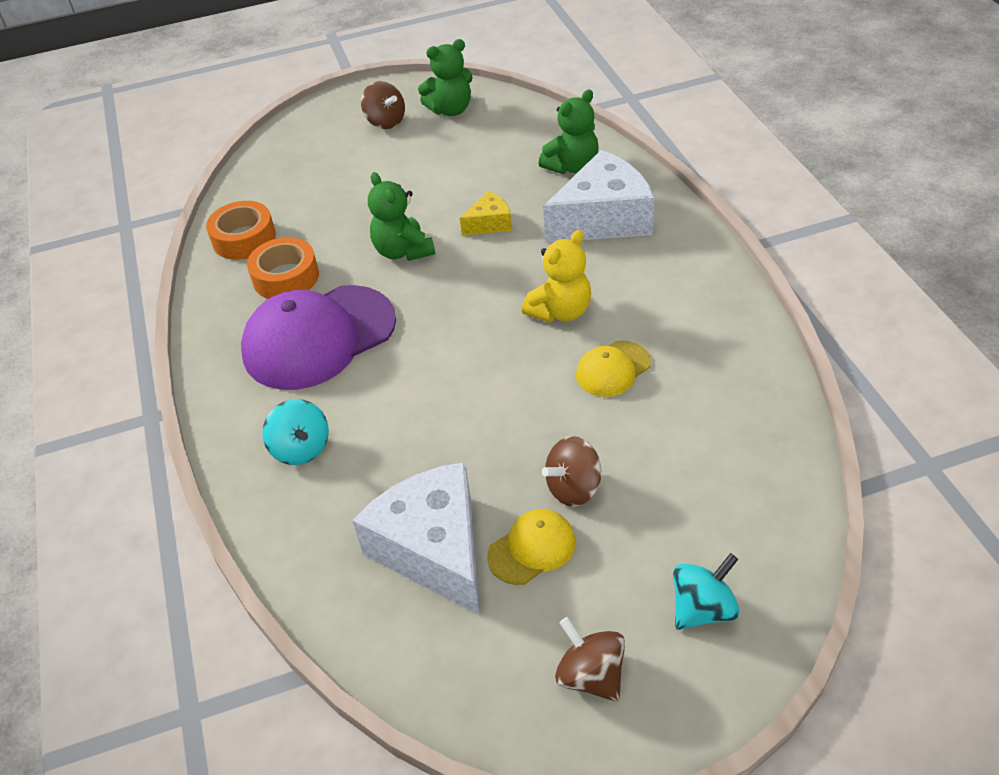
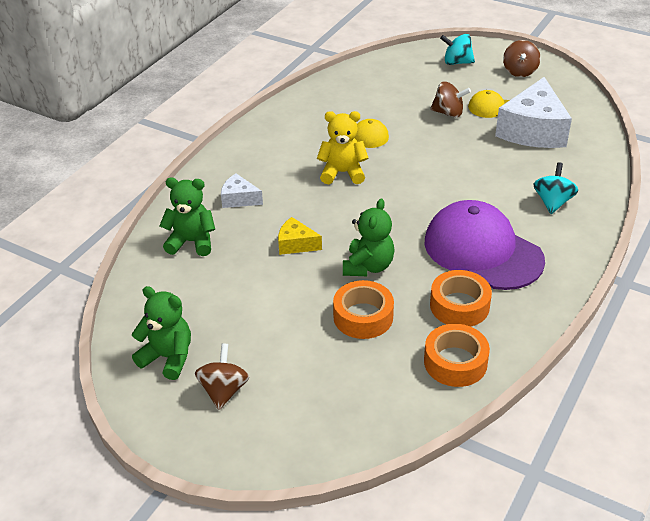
camera: 135 degrees left, 5 degrees down
purple cap [241,285,396,390] -> purple cap turned 150 degrees counterclockwise [425,200,545,290]
white cheese [543,150,654,243] -> white cheese [221,173,263,208], size x0.48
none -> orange tape [333,280,394,339]

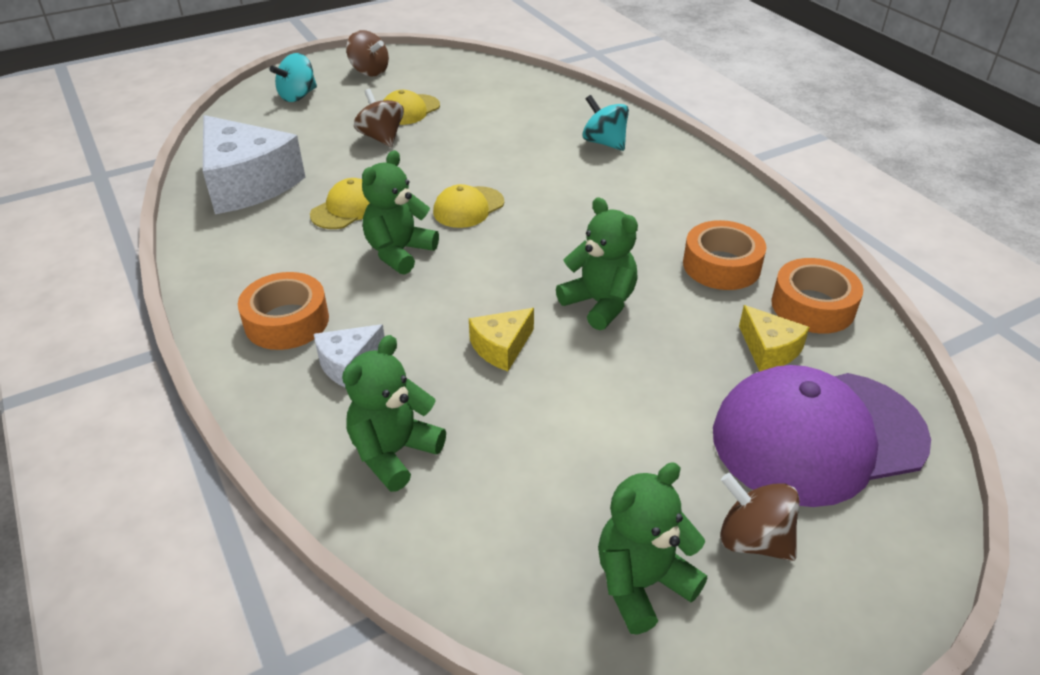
camera: 60 degrees left, 0 degrees up
yellow teddy bear [317,111,369,184] -> green teddy bear [362,150,439,275]
orange tape [333,280,394,339] -> orange tape moved to [238,272,329,350]
purple cap [425,200,545,290] -> purple cap moved to [713,365,931,507]
brown spinning top [430,82,471,118] -> brown spinning top turned 75 degrees counterclockwise [354,89,404,147]
white cheese [495,77,572,148] -> white cheese moved to [203,115,305,214]
none -> yellow cap [433,184,504,228]
none -> yellow cheese [739,305,810,372]

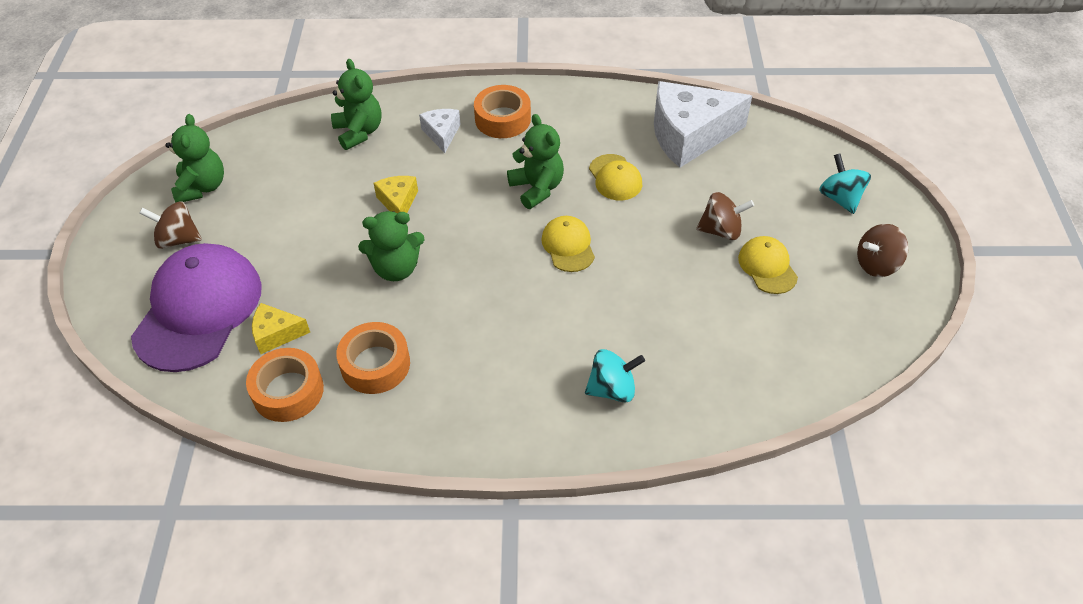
camera: 120 degrees right, 10 degrees up
brown spinning top [720,473,800,561] -> brown spinning top turned 150 degrees counterclockwise [139,201,202,249]

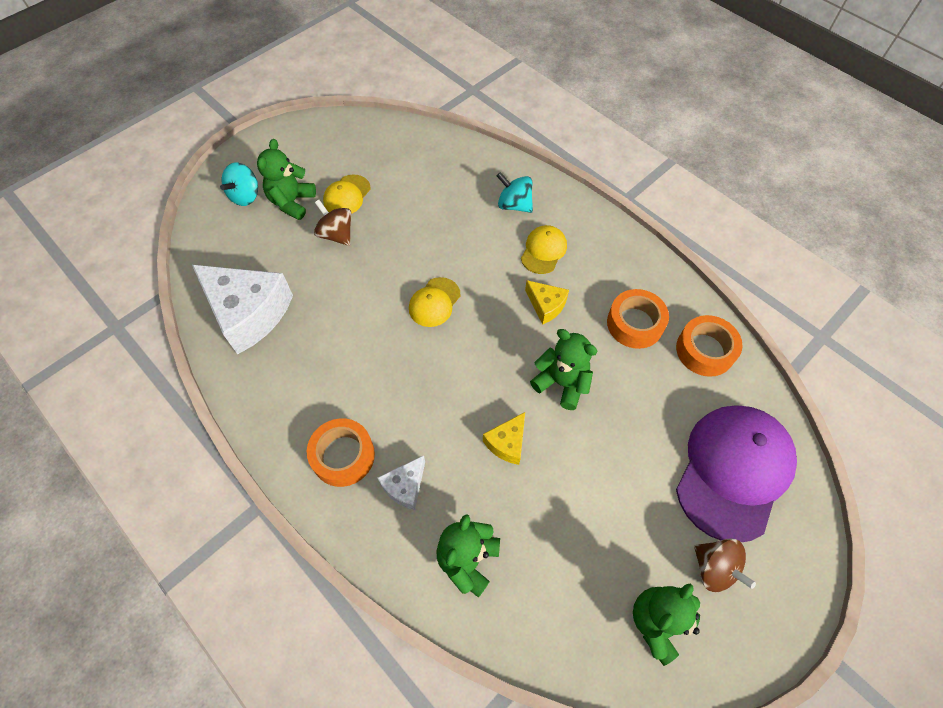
camera: 135 degrees left, 10 degrees up
purple cap [131,243,262,372] -> purple cap turned 150 degrees clockwise [676,406,797,542]
yellow cheese [252,303,310,354] -> yellow cheese moved to [525,280,569,325]
green teddy bear [507,114,564,209] -> green teddy bear moved to [257,139,316,220]
yellow cap [589,154,642,200] -> yellow cap moved to [521,225,567,274]
brown spinning top [857,224,909,277] -> none

